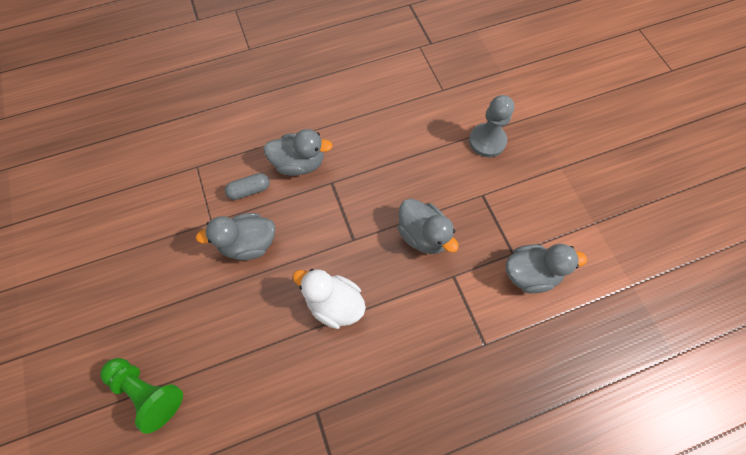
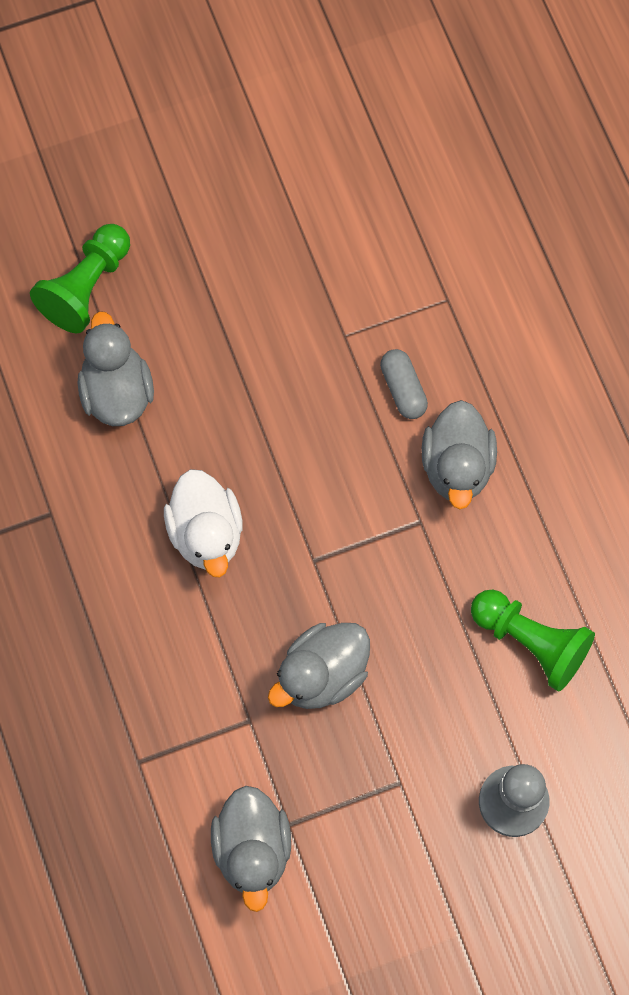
camera: 90 degrees right, 5 degrees up
grey duck [196,213,275,260] -> grey duck moved to [78,311,154,426]
white duck [293,269,366,329] -> white duck turned 135 degrees clockwise [164,469,243,577]
none -> green pawn [471,590,595,692]

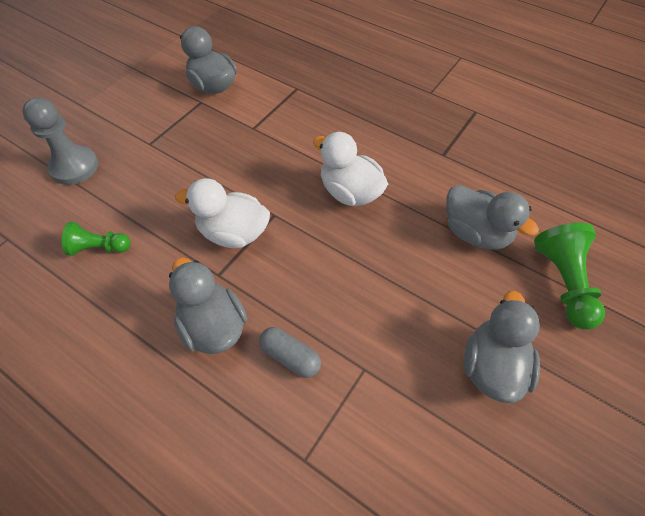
camera: 145 degrees right, 15 degrees down
grey duck [268,623,370,709] -> grey duck moved to [464,291,540,403]
green pawn [471,590,595,692] -> green pawn [62,222,131,256], size x0.63
none -> white duck [175,178,270,248]

